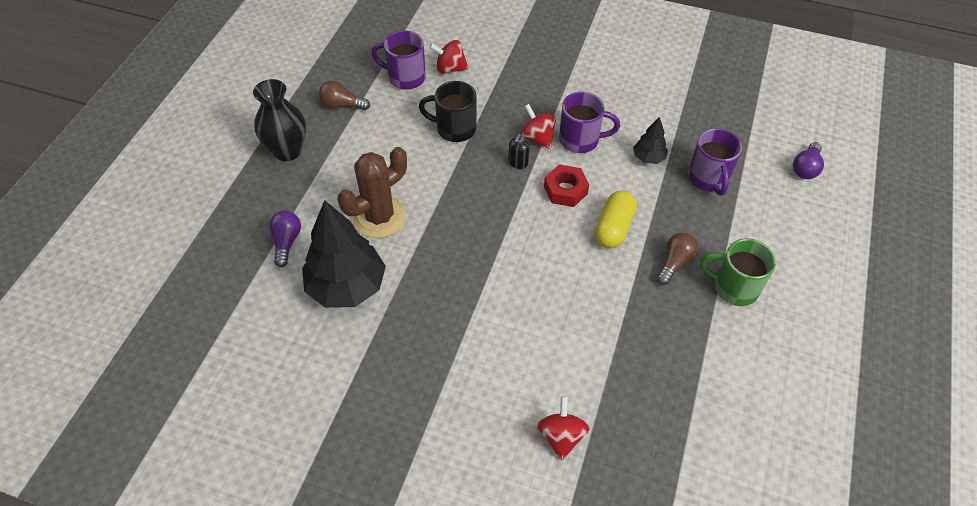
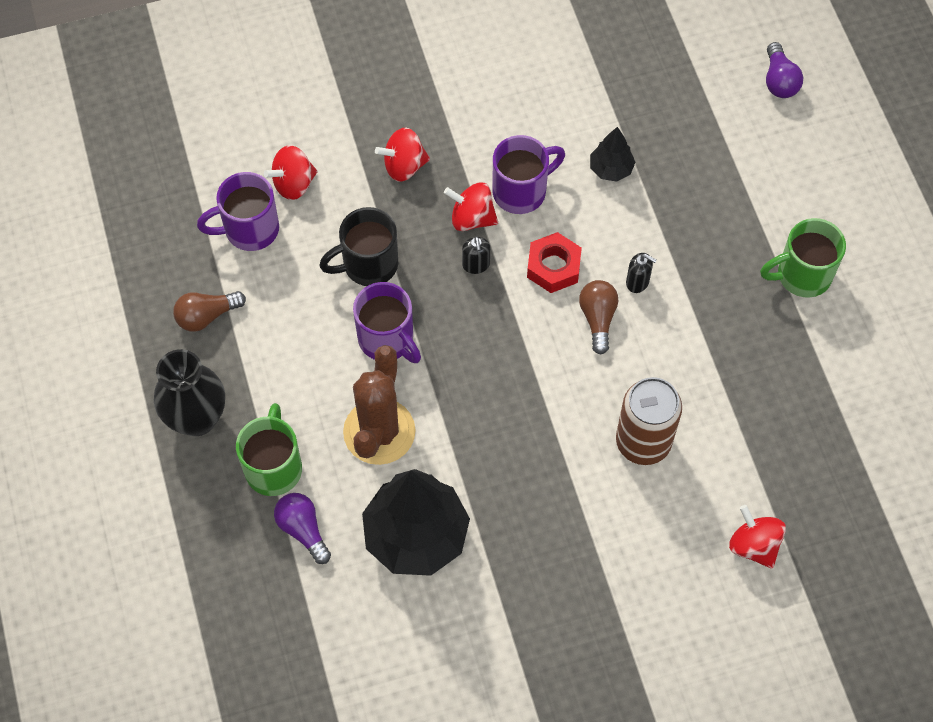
camera: 35 degrees left, 10 degrees up
yellow capsule [595,191,637,248] -> black soap dispenser [626,253,657,293]
brown light bulb [657,233,698,285] -> brown light bulb moved to [579,280,618,355]
purple mug [688,128,742,196] -> purple mug moved to [353,282,421,363]
none -> green mug [236,403,302,496]
none -> red spinning top [375,128,430,182]
none -> brown can [616,377,682,465]

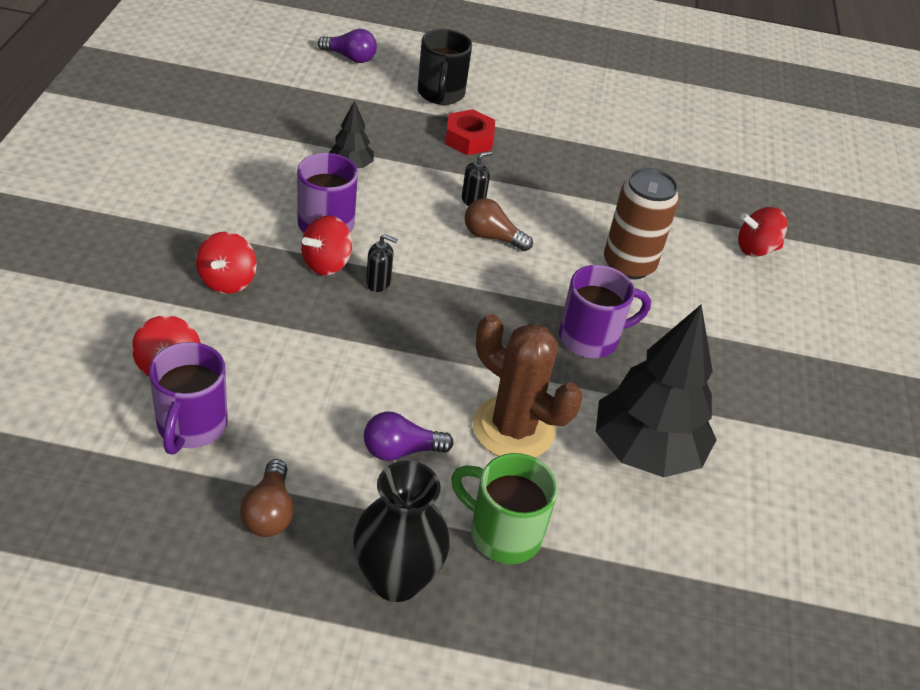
camera: 70 degrees left, 20 degrees down
purple light bulb [274,493,331,564] -> purple light bulb moved to [364,411,454,461]
black mug [319,207,398,286] -> black mug moved to [418,29,472,105]
purple mug [353,282,421,363] -> purple mug moved to [559,265,651,358]
red nut [527,232,582,293] -> red nut moved to [445,109,495,155]
green mug [760,218,846,298] -> none

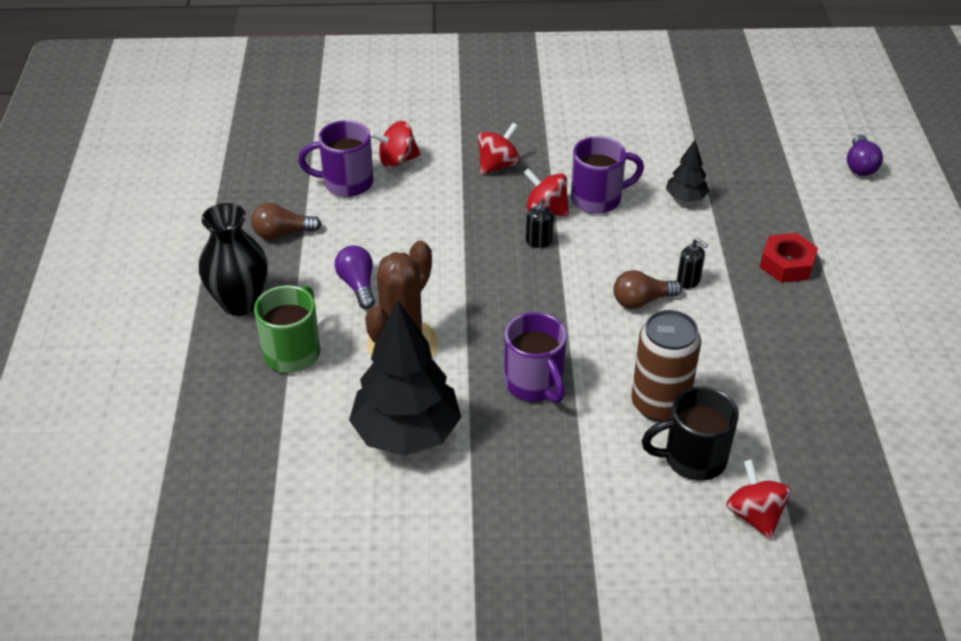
camera: 85 degrees right, 0 degrees up
red spinning top [196,232,257,294] -> red spinning top turned 135 degrees clockwise [478,123,520,175]
black mug [418,29,472,105] -> black mug moved to [641,386,739,481]
brown light bulb [465,198,533,251] -> brown light bulb turned 120 degrees counterclockwise [613,270,682,309]

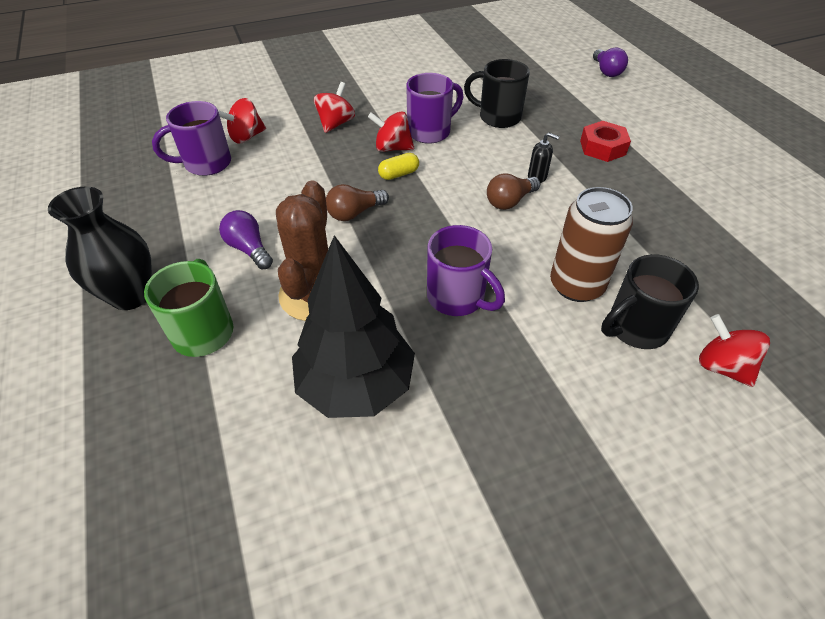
camera: 20 degrees left, 5 degrees up
brown light bulb [251,203,322,239] -> brown light bulb moved to [326,184,389,221]
black soap dispenser [526,200,554,248] -> yellow capsule [378,153,419,180]
black tree [666,140,709,202] -> black mug [464,59,530,128]

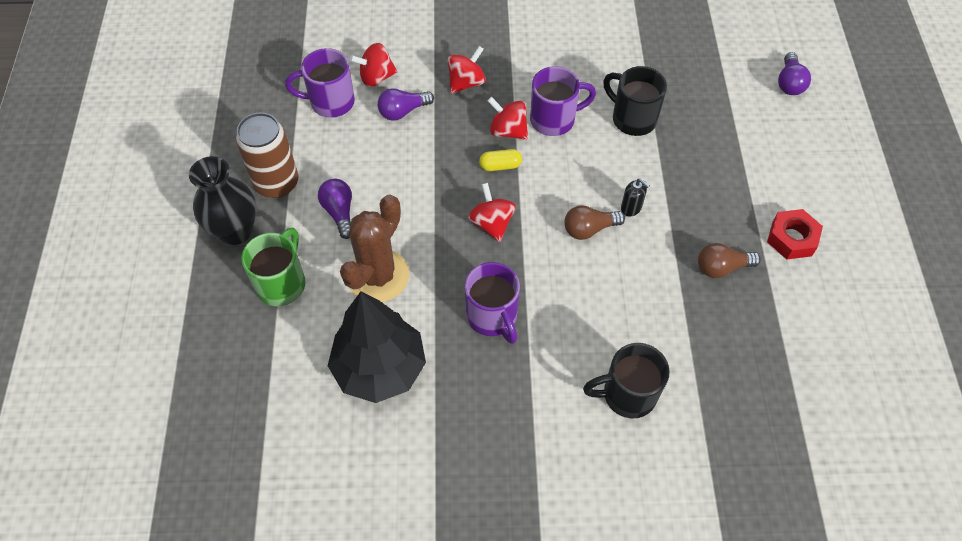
camera: 20 degrees right, 10 degrees up
brown light bulb [326,184,389,221] -> brown light bulb moved to [698,243,761,278]
brown can [550,187,633,302] -> brown can moved to [236,112,298,198]
red nut [580,121,631,162] -> red nut moved to [767,209,823,259]
red spinning top [699,314,770,387] -> red spinning top moved to [468,183,516,242]
none -> purple light bulb [378,88,434,121]

